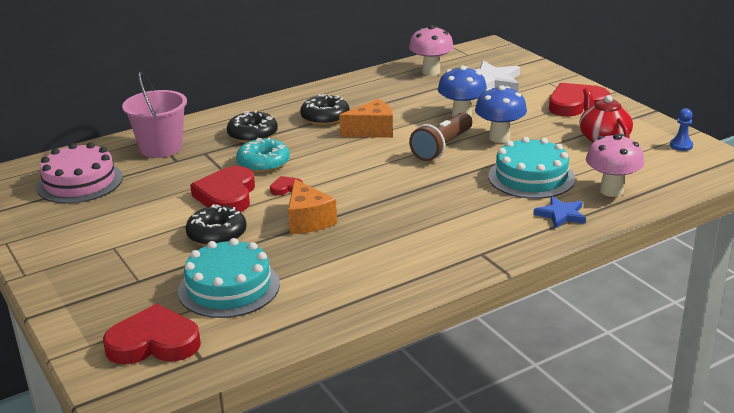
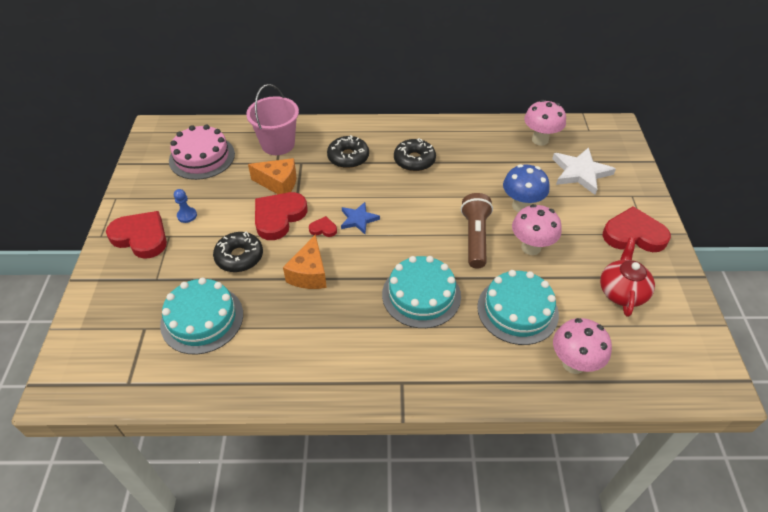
camera: 30 degrees right, 20 degrees up
red heart [103,304,201,364] -> red heart moved to [106,211,167,259]
turquoise donut [236,138,290,173] -> none
orange cheese [339,99,393,138] -> orange cheese moved to [248,158,296,194]
brown flashlight [409,112,472,161] -> brown flashlight turned 120 degrees clockwise [461,193,493,269]
blue mushroom [475,85,527,143] -> pink mushroom [512,204,562,255]
blue star [533,196,586,228] -> blue star moved to [341,202,380,234]
blue pawn [670,108,693,151] -> blue pawn moved to [174,189,197,223]
none -> turquoise cake [382,256,461,328]

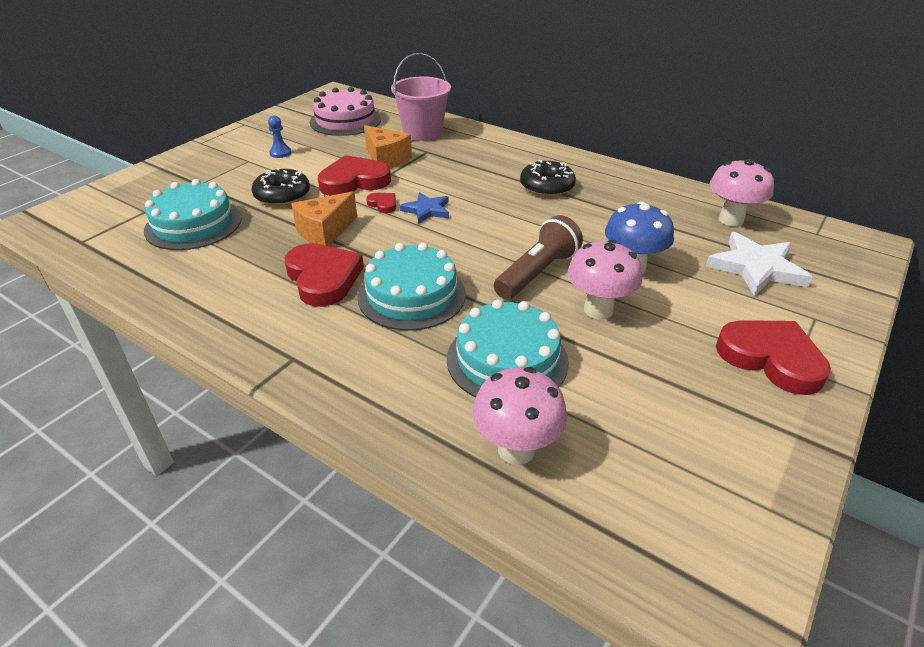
camera: 35 degrees right, 10 degrees down
red heart [106,211,167,259] -> red heart moved to [284,243,364,307]
black donut [327,135,369,168] -> none
red teapot [600,238,655,317] -> none

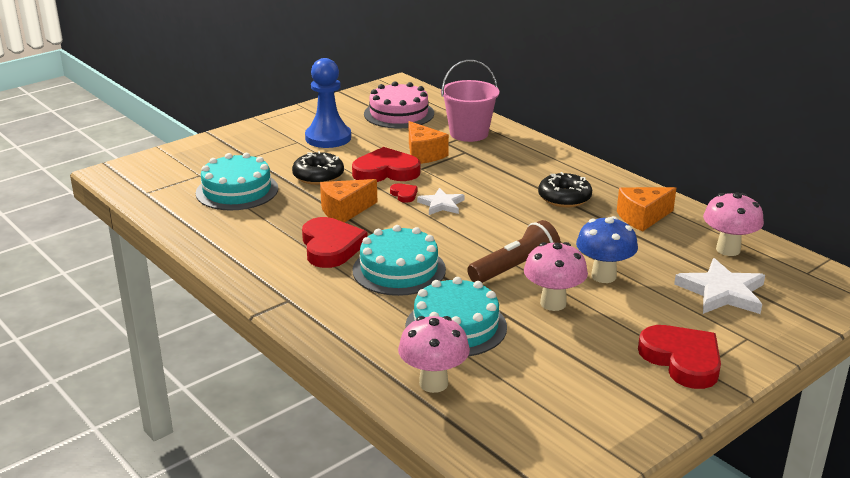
camera: 15 degrees right, 10 degrees down
blue pawn [268,115,291,158] -> blue pawn [305,58,351,148], size x2.28
blue star [400,192,449,224] -> white star [417,188,465,215]
none -> orange cheese [617,187,676,232]

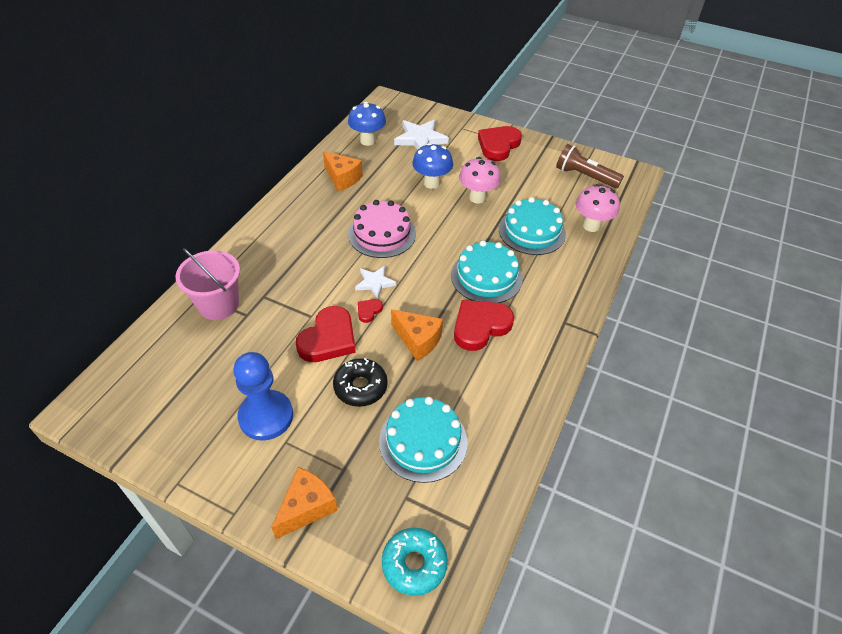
camera: 115 degrees left, 20 degrees up
red heart [352,147,420,182] -> red heart turned 120 degrees counterclockwise [296,306,356,362]
pink cake [364,81,434,128] -> pink cake moved to [348,200,416,258]
orange cheese [409,121,449,164] -> orange cheese moved to [271,467,338,539]
brown flashlight [467,220,561,283] -> brown flashlight moved to [556,144,624,188]
black donut [538,172,592,207] -> none
pink mushroom [703,192,764,256] -> blue mushroom [348,102,386,146]
none -> turquoise donut [382,528,448,596]

